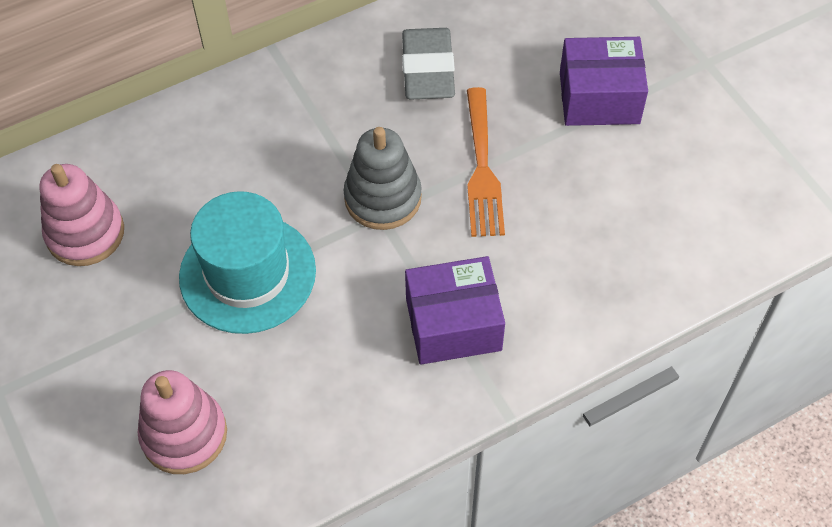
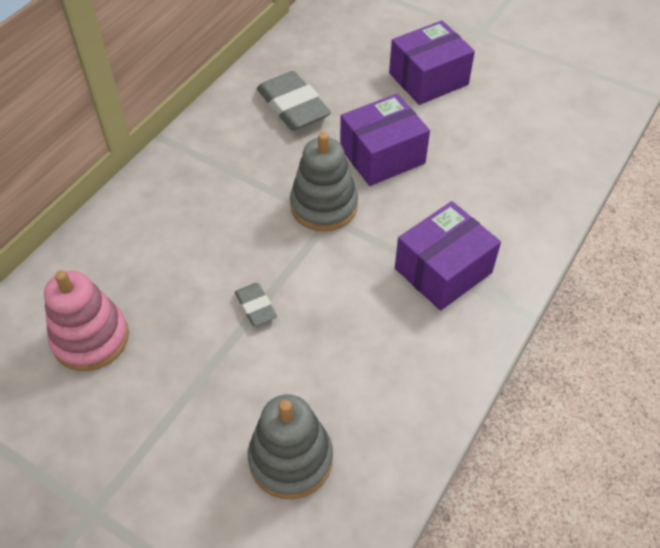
camera: 30 degrees left, 5 degrees down
pink stacking toy [138,370,227,474] -> grey stacking toy [248,394,333,499]
turquoise hat [179,191,316,334] -> grey eraser [235,283,277,326]
orange fork [467,87,505,237] -> purple box [340,93,430,186]

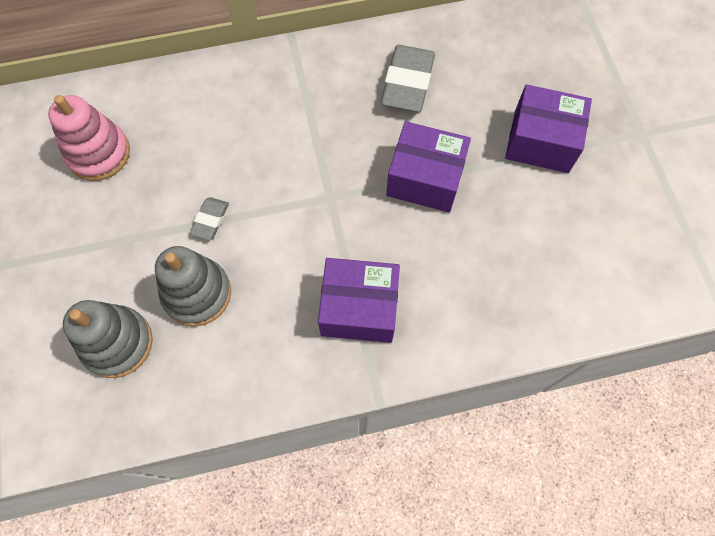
camera: 45 degrees right, 15 degrees up
grey stacking toy [290,132,358,231] -> grey stacking toy moved to [155,246,231,327]

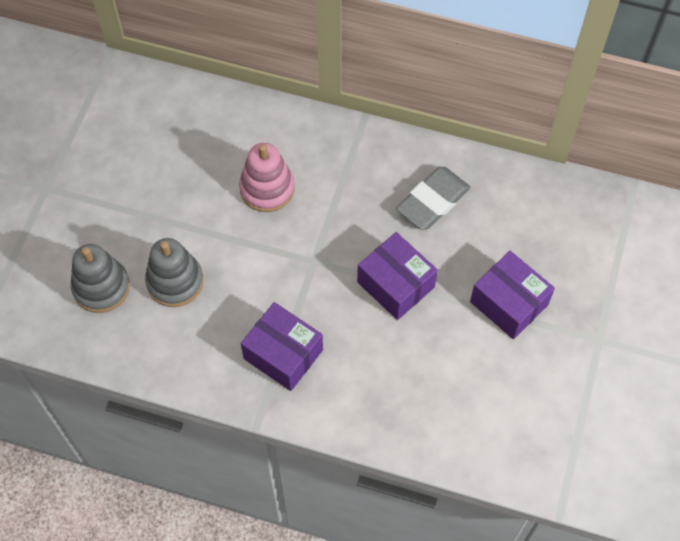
camera: 30 degrees right, 5 degrees down
pink stacking toy [48,95,130,181] -> pink stacking toy moved to [239,143,294,212]
grey eraser [190,197,229,240] -> none

